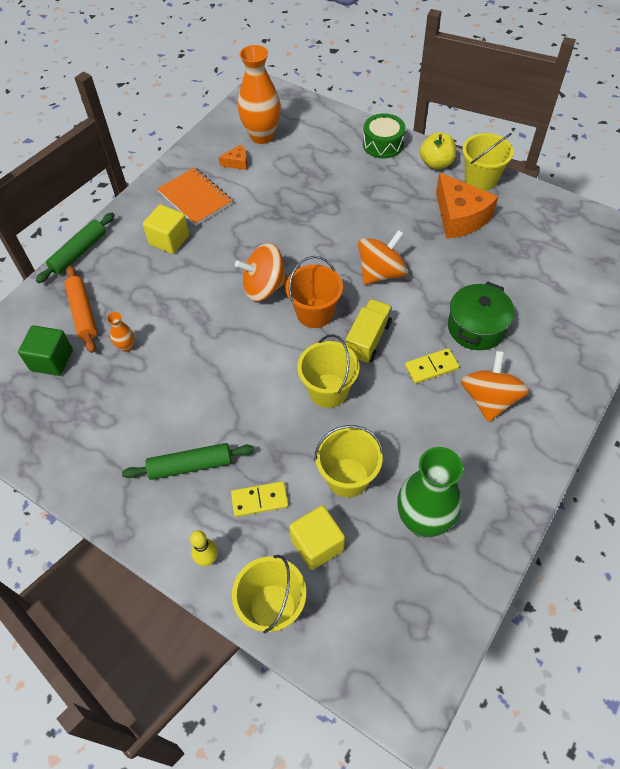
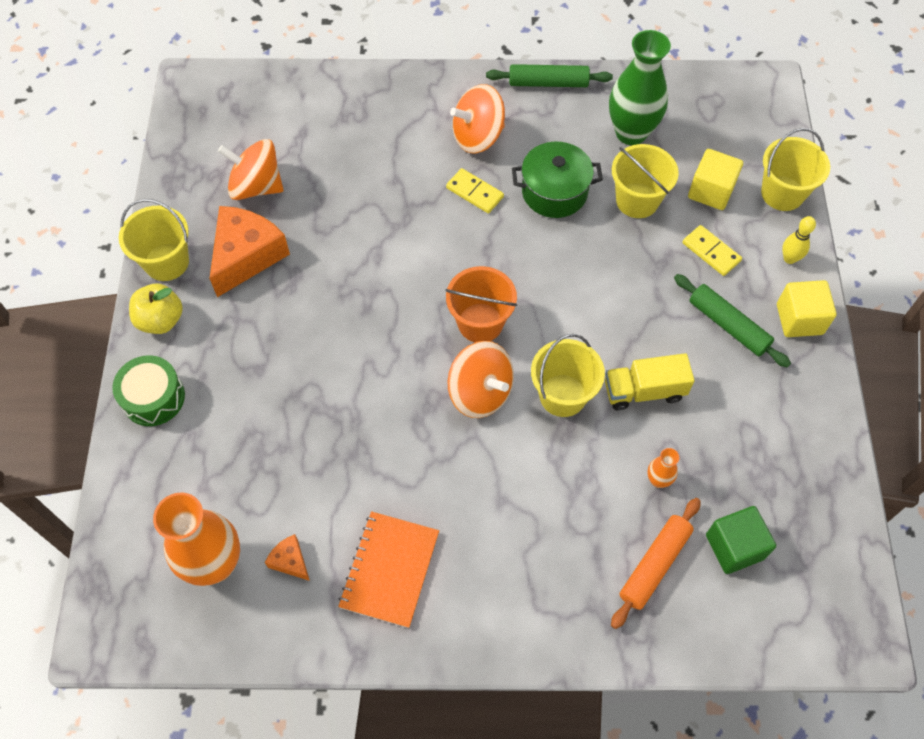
camera: 125 degrees left, 5 degrees up
green rolling pin [36,212,115,283] -> green rolling pin moved to [486,64,613,87]
yellow cube [143,204,189,254] -> yellow cube moved to [777,280,837,337]
yellow bucket [298,334,360,408] -> yellow bucket moved to [531,334,605,417]
yellow truck [345,299,392,364] -> yellow truck moved to [605,353,695,410]
orange spinning top [358,230,408,285] -> orange spinning top moved to [218,139,284,200]
green pot [448,282,515,350] -> green pot moved to [512,142,603,218]

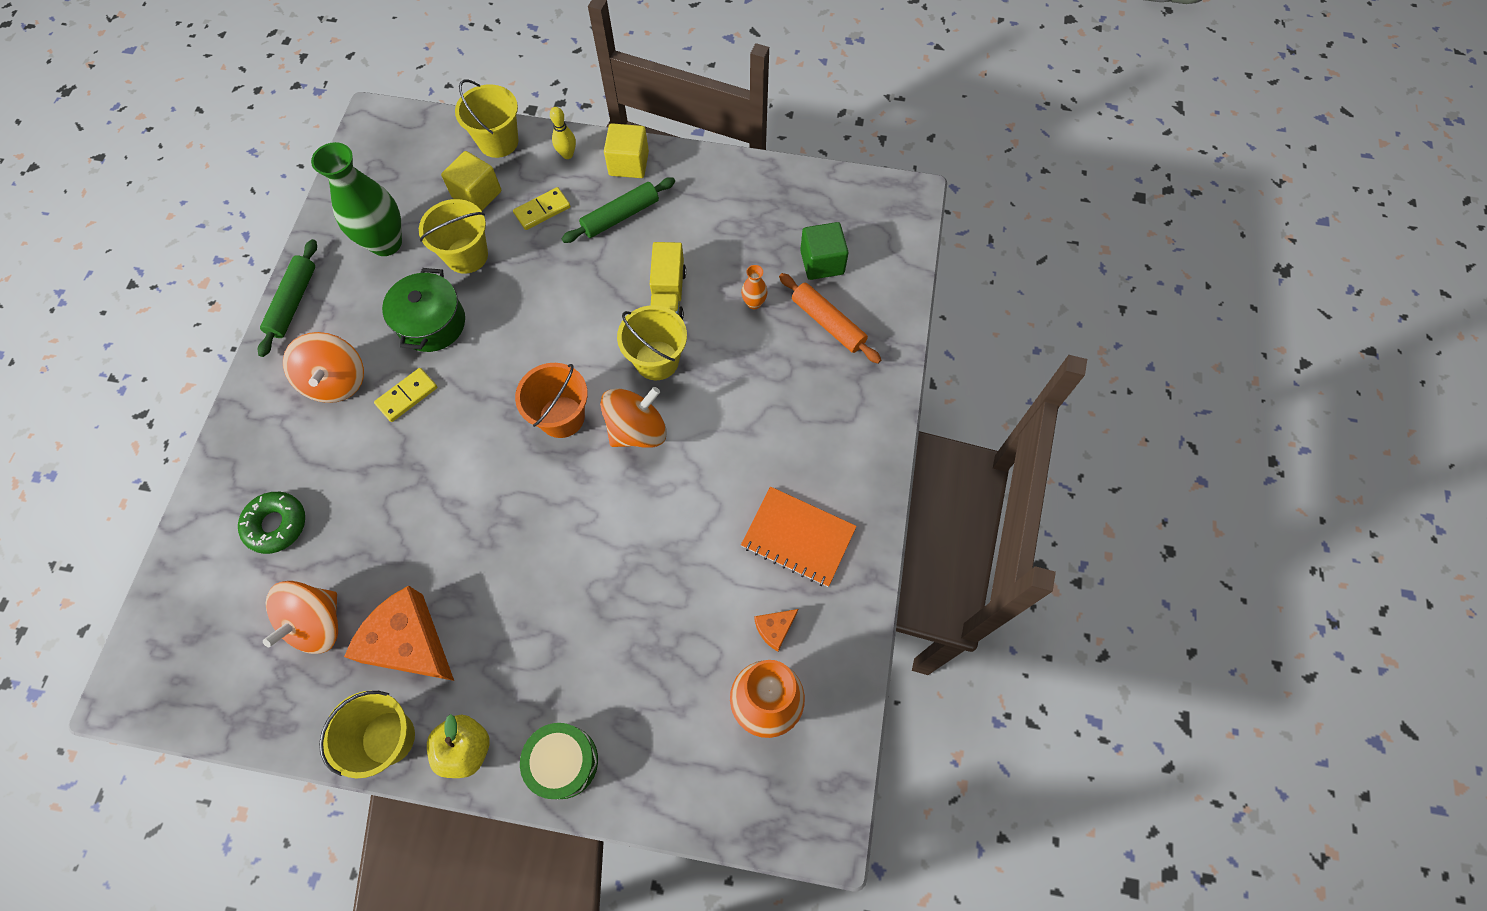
camera: 80 degrees left, 5 degrees up
none -> green donut [238,492,305,554]

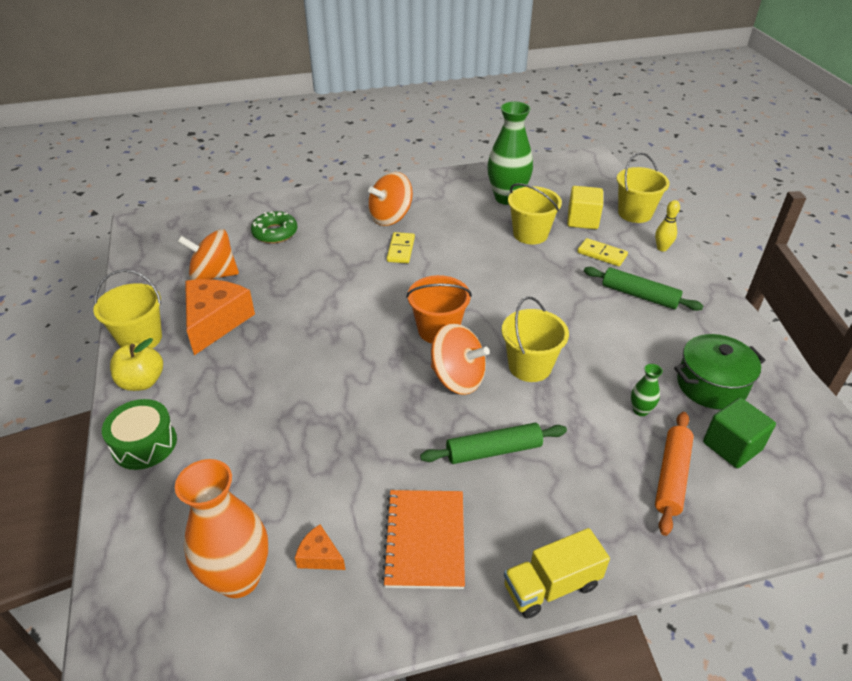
camera: 65 degrees right, 25 degrees down
green rolling pin [258,239,317,357] -> green rolling pin moved to [420,423,567,464]
yellow domino [374,368,437,422] -> yellow domino turned 75 degrees clockwise [387,232,415,263]
green pot [382,268,465,352] -> green pot moved to [674,334,766,410]
yellow cube [604,123,649,178] -> none
yellow truck [650,242,686,320] -> yellow truck moved to [504,528,610,618]
orange vase [741,265,768,309] -> green vase [631,364,663,416]

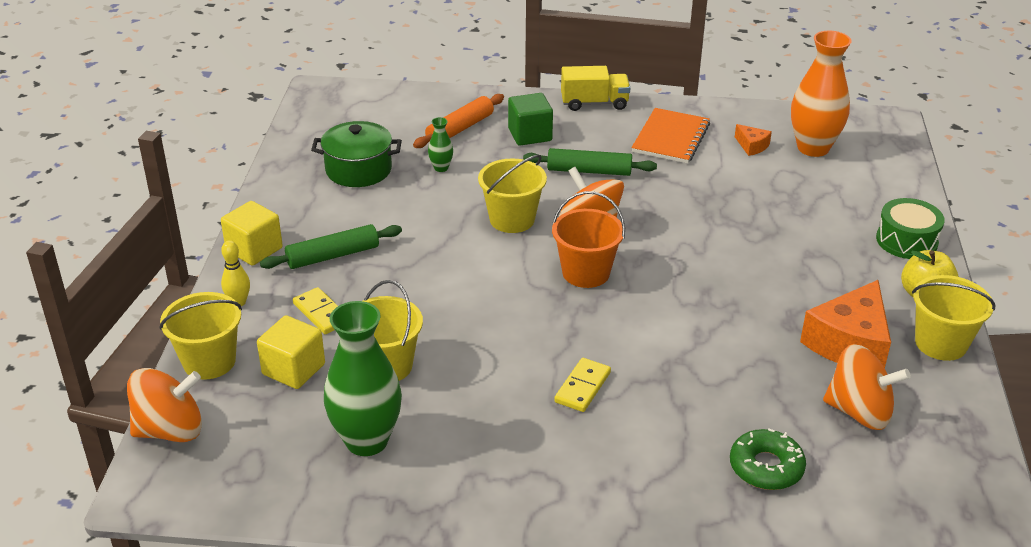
camera: 160 degrees left, 5 degrees down
orange spinning top [368,172,413,226] -> orange spinning top moved to [127,368,202,442]
green rolling pin [584,267,703,311] -> green rolling pin turned 75 degrees counterclockwise [260,224,402,269]
green cube [703,398,776,468] -> green cube moved to [508,93,553,146]
none -> yellow cube [221,201,283,266]

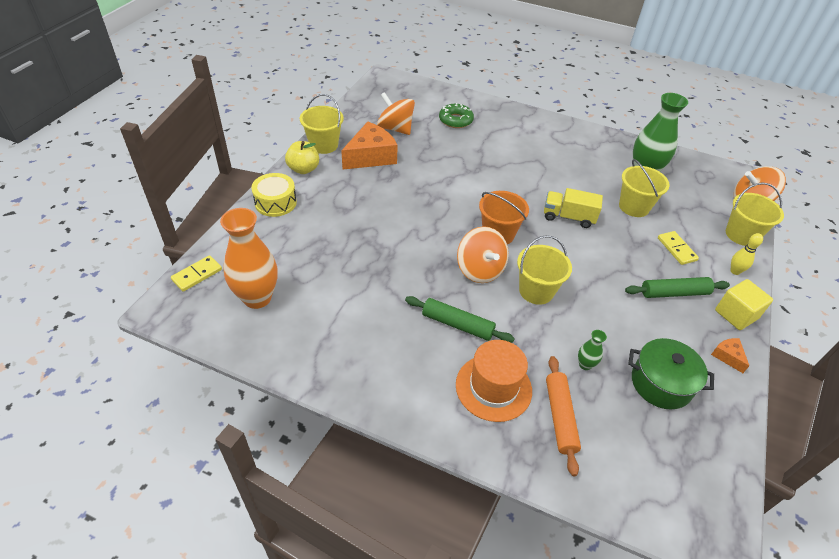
camera: 165 degrees left, 10 degrees up
yellow cube [257,315,325,389] -> none
orange rolling pin [413,94,504,148] -> orange rolling pin turned 60 degrees counterclockwise [546,356,581,476]
green cube [508,93,553,146] -> orange hat [456,340,532,422]
yellow domino [554,358,611,412] -> yellow domino moved to [171,255,222,292]
yellow truck [561,66,630,111] -> yellow truck moved to [544,188,603,228]
orange notebook [631,108,710,164] -> none
orange cheese [735,124,772,156] -> orange cheese moved to [711,338,749,373]
green drum [876,198,945,259] -> yellow drum [251,173,297,217]

